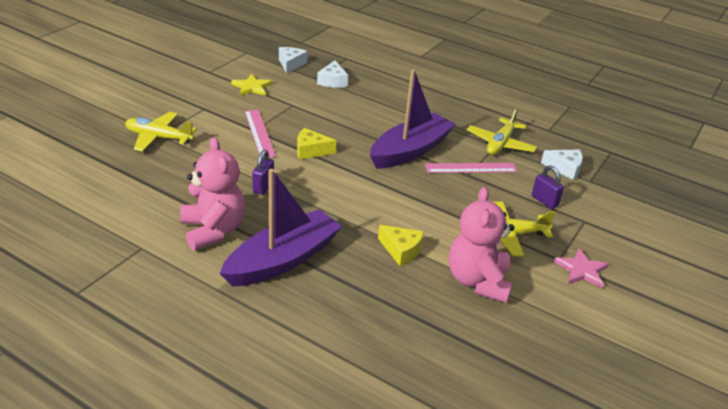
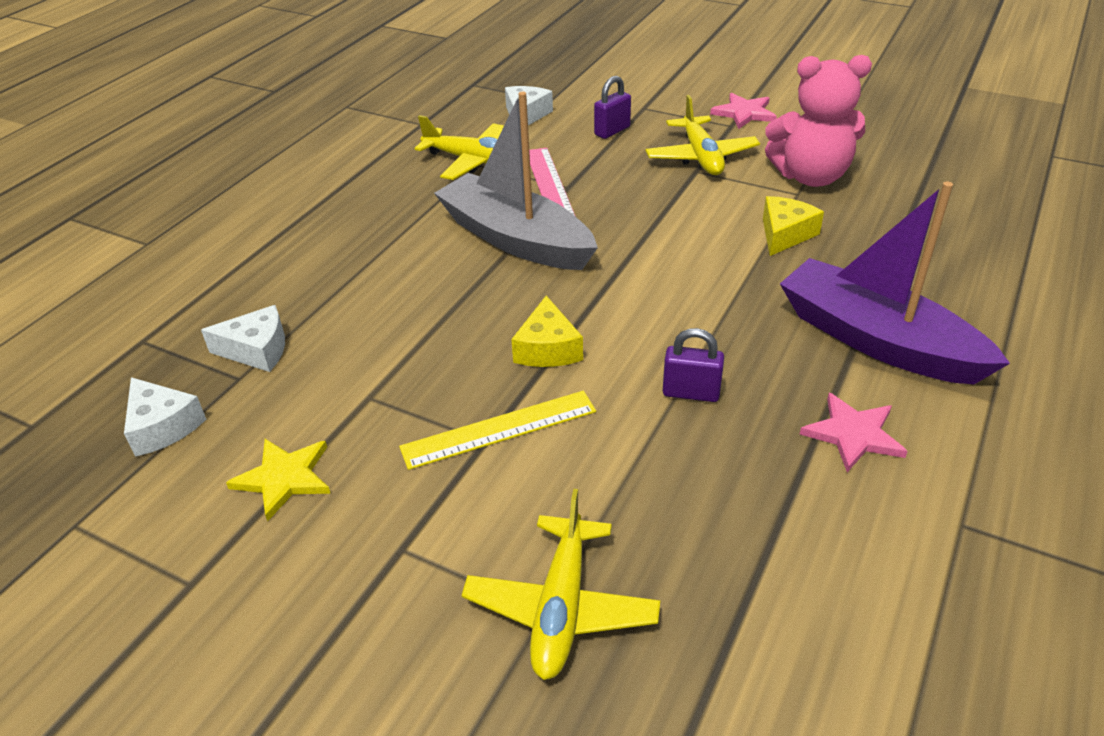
camera: 90 degrees left, 5 degrees up
pink teddy bear [180,137,245,251] -> pink star [800,393,908,472]
pink ruler [245,110,276,158] -> yellow ruler [399,391,596,470]
white cheese [279,47,308,74] -> white cheese turned 135 degrees counterclockwise [124,377,206,457]
purple boat [370,69,456,169] -> grey boat [434,92,598,270]

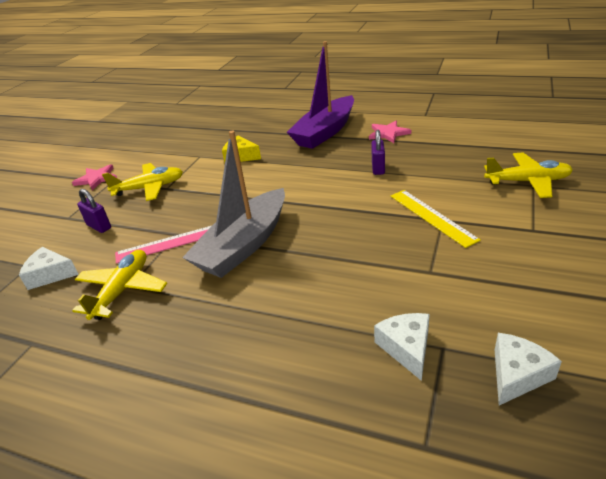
camera: 95 degrees left, 5 degrees down
yellow star [226,439,331,521] -> none
yellow cheese [511,296,583,367] -> none
pink teddy bear [765,55,872,187] -> none

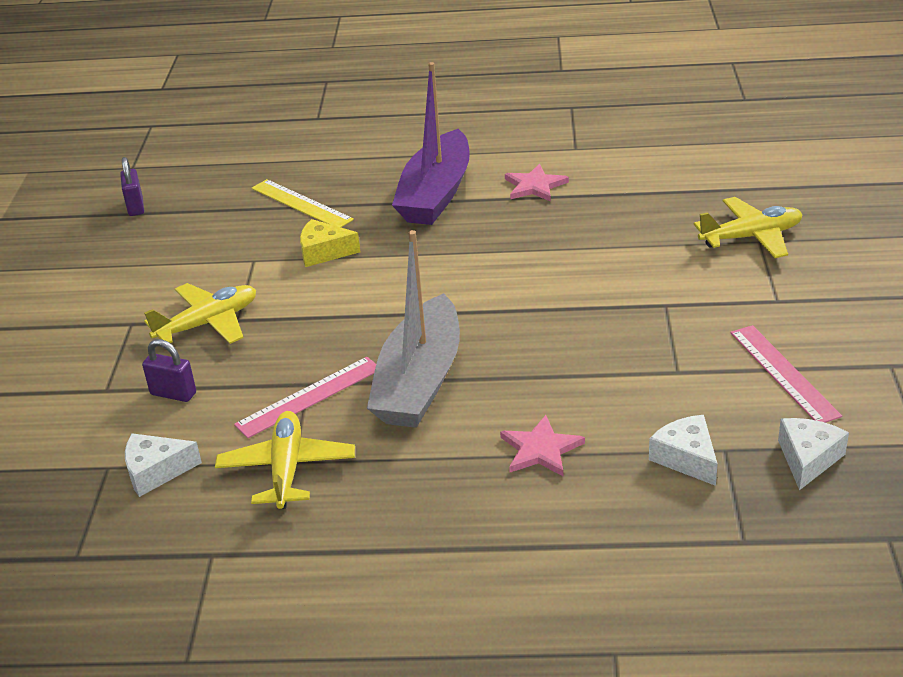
camera: 20 degrees left, 0 degrees up
pink star [72,164,117,190] -> pink star moved to [500,415,585,476]
purple padlock [371,130,385,175] -> purple padlock moved to [120,157,144,216]
yellow ruler [391,190,481,248] -> yellow ruler moved to [251,179,354,227]
none -> pink ruler [730,325,842,423]

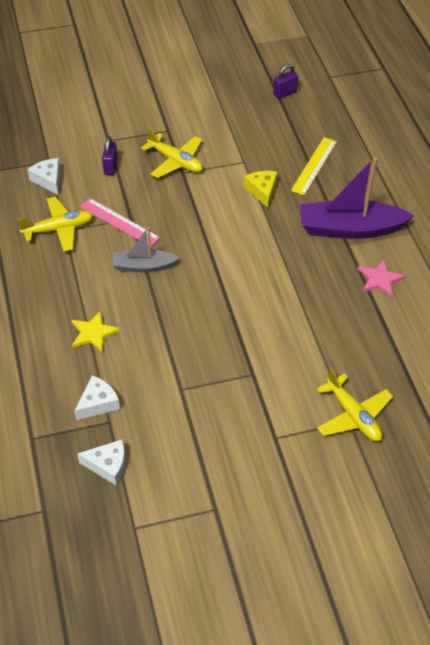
camera: 70 degrees right, 15 degrees up
grey boat [367,230,460,428] -> grey boat [113,227,179,272], size x0.57
pink star [500,415,585,476] -> yellow star [71,310,120,353]
pink ruler [730,325,842,423] -> none

